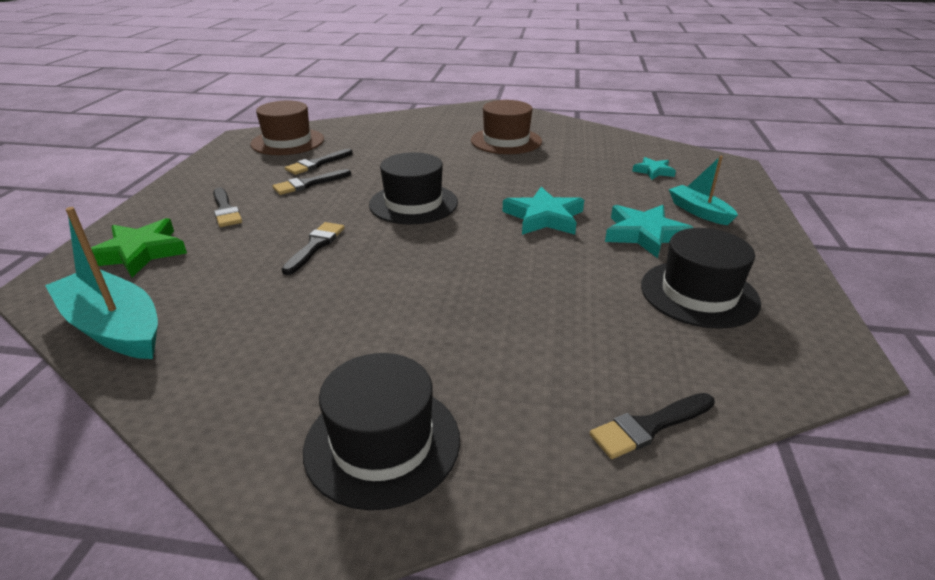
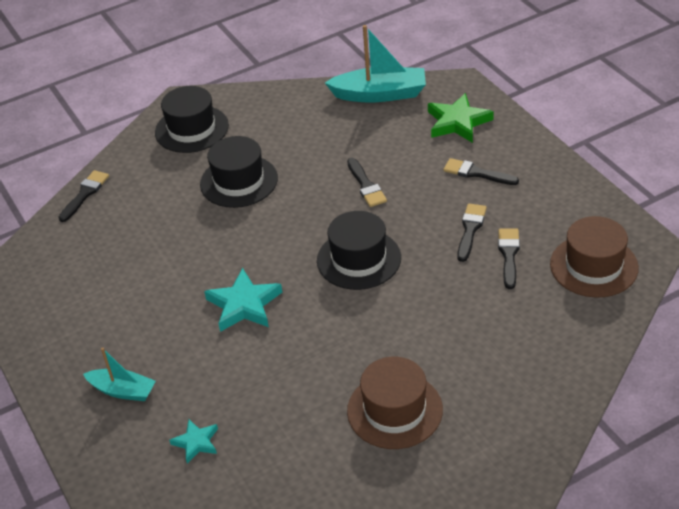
camera: 145 degrees right, 10 degrees up
turquoise star [605,205,694,258] -> none
black hat [641,228,761,329] -> black hat moved to [200,136,278,208]

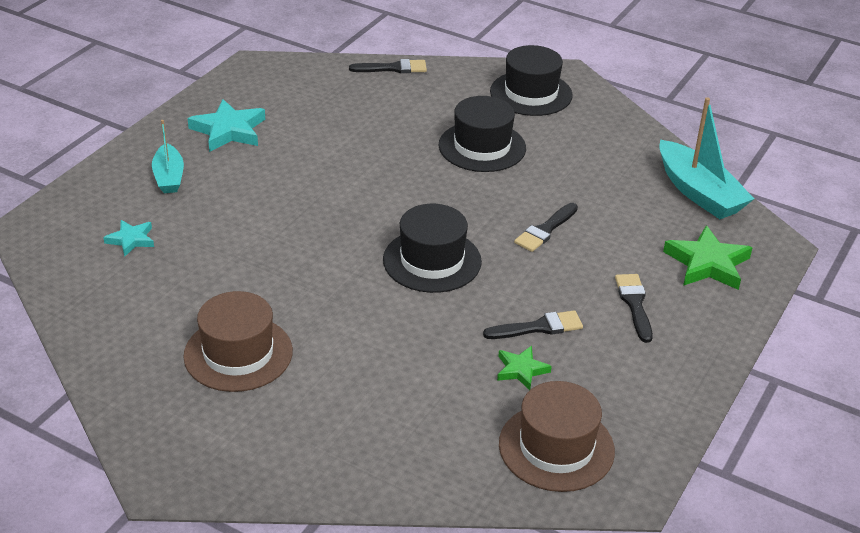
camera: 55 degrees right, 5 degrees down
turquoise star [204,268,282,332] -> turquoise star moved to [188,99,265,152]
black brush [498,228,520,289] -> green star [497,346,552,390]

